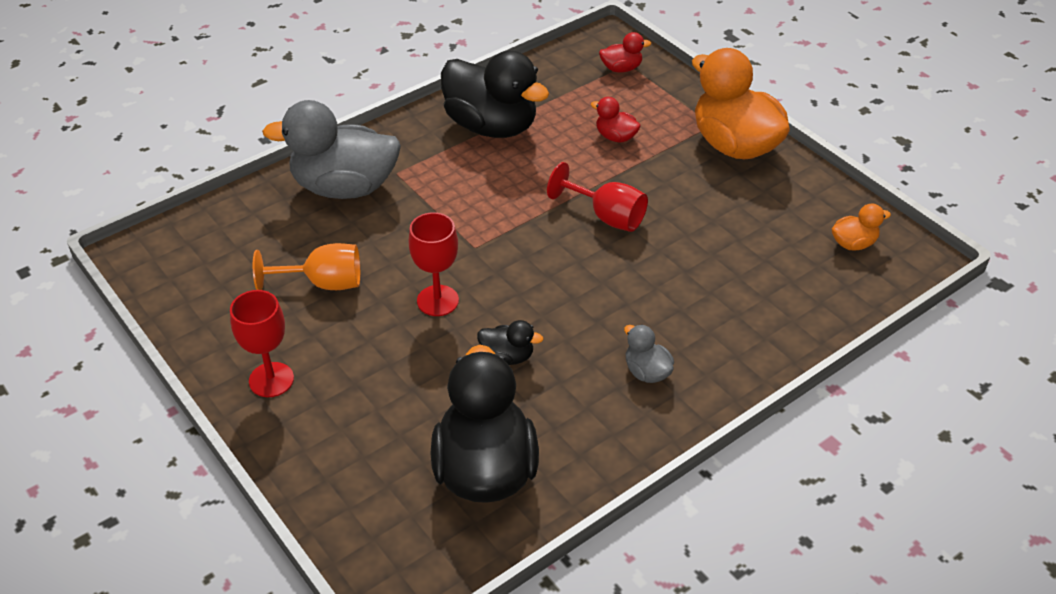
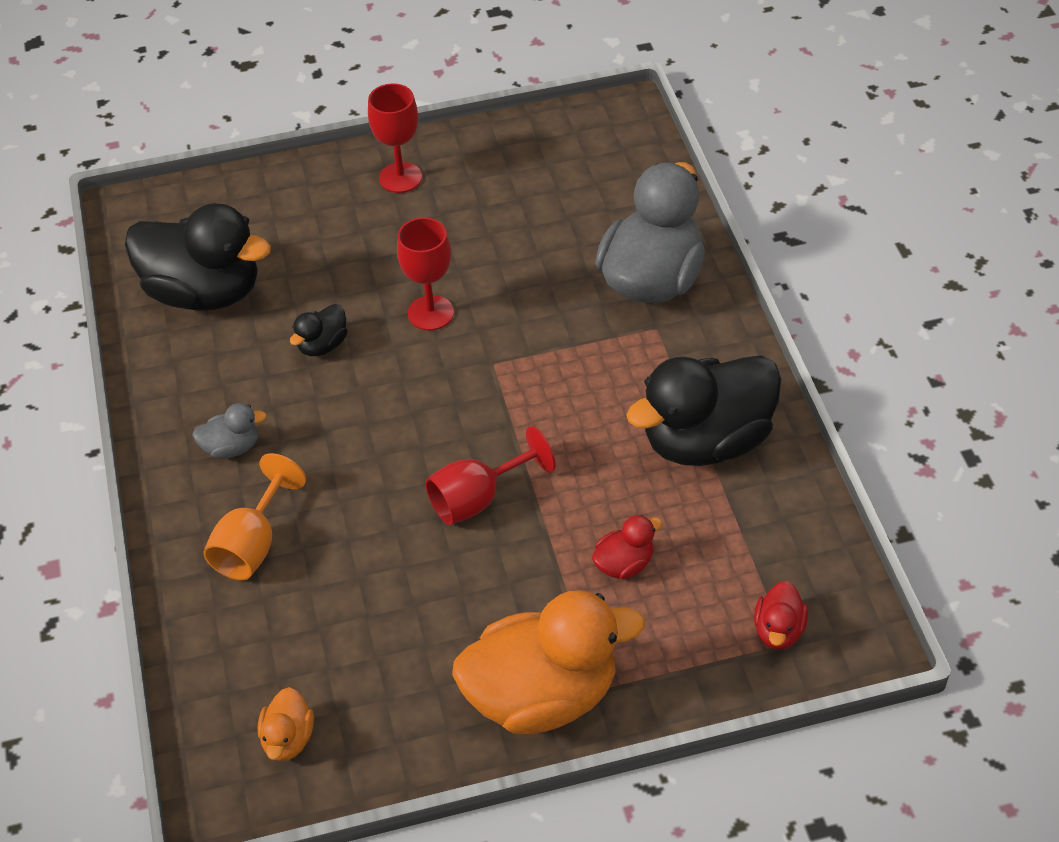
camera: 115 degrees right, 5 degrees up
orange goblet [253,243,360,290] -> orange goblet moved to [203,453,306,580]

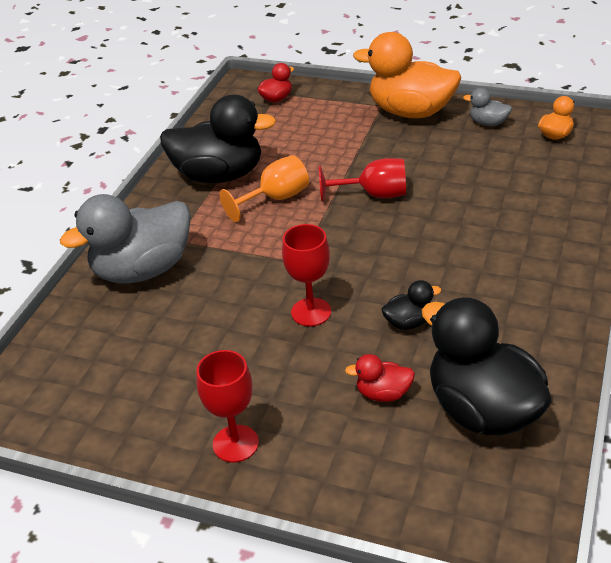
camera: 145 degrees left, 10 degrees down
grey duck [192,403,267,459] -> grey duck moved to [463,88,512,126]
orange goblet [203,453,306,580] -> orange goblet moved to [219,155,309,222]
red duck [592,514,662,579] -> red duck moved to [345,354,415,402]

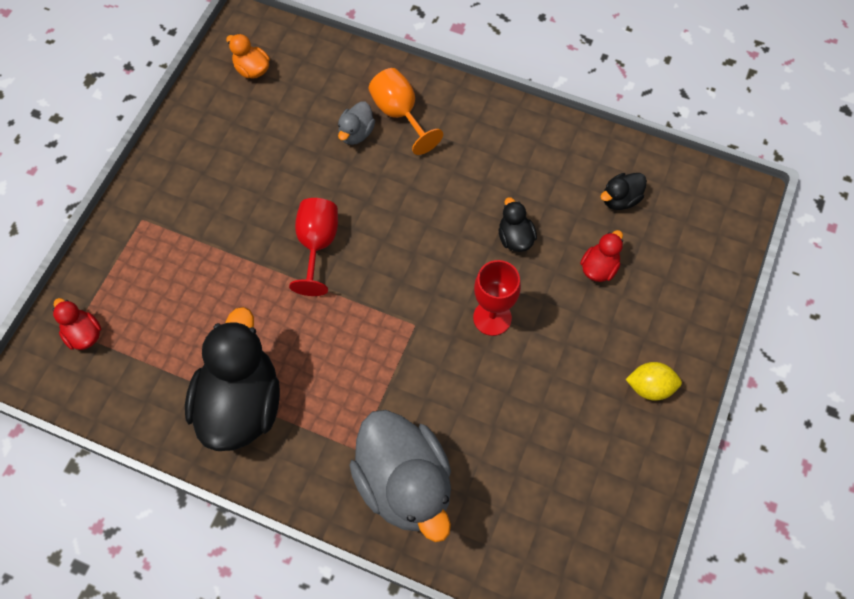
camera: 90 degrees left, 25 degrees up
red goblet [196,350,259,463] -> yellow lemon [626,362,682,401]
orange goblet [219,155,309,222] -> orange goblet moved to [369,68,443,155]
red duck [345,354,415,402] -> red duck turned 150 degrees counterclockwise [580,230,623,282]
orange duck [353,32,461,118] -> none
black duck [422,297,551,435] -> black duck [600,173,647,210], size x0.44
grey duck [463,88,512,126] -> grey duck moved to [338,101,375,145]

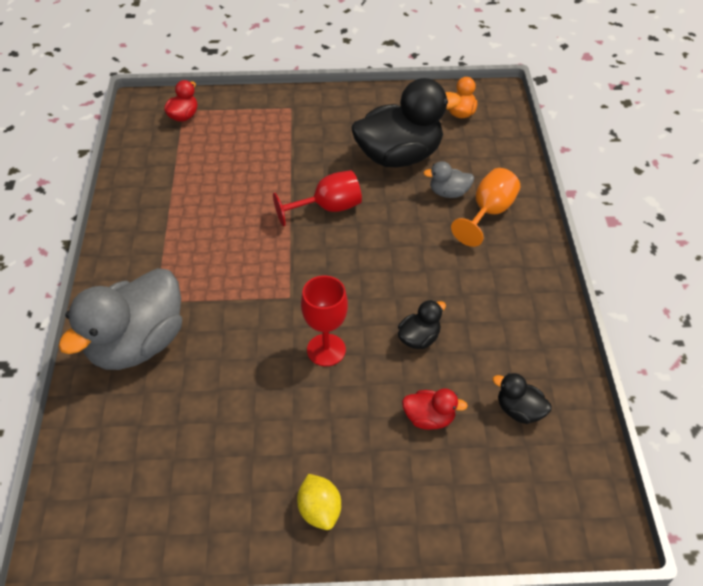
camera: 65 degrees right, 15 degrees down
black duck [185,307,280,451] -> black duck moved to [351,78,461,167]

